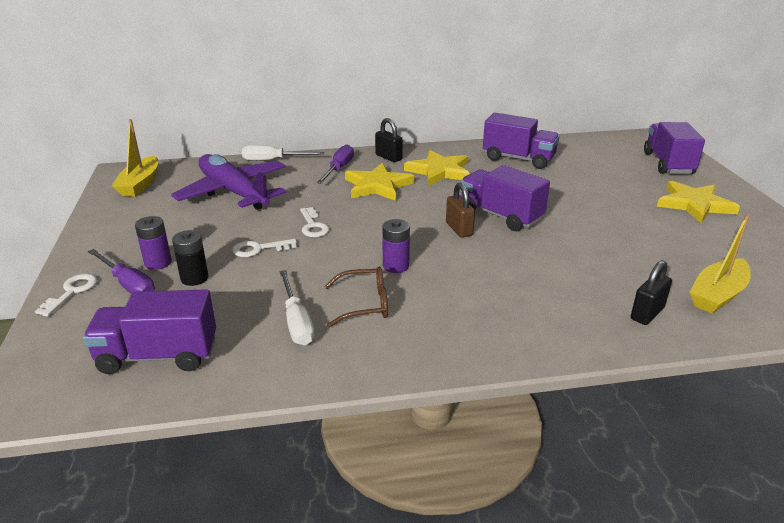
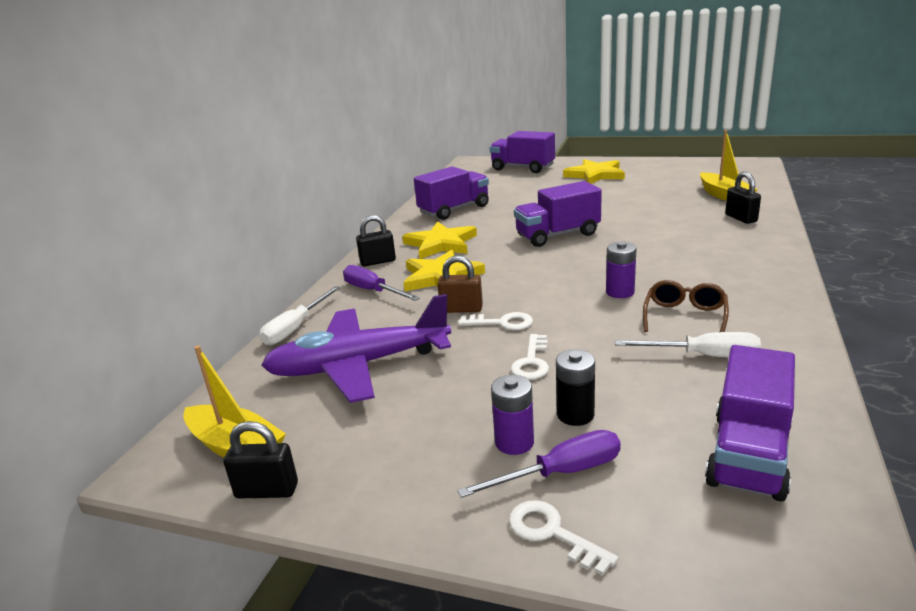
camera: 60 degrees left, 5 degrees down
brown padlock [446,183,475,238] -> brown padlock moved to [438,256,483,313]
none -> black padlock [223,421,298,499]

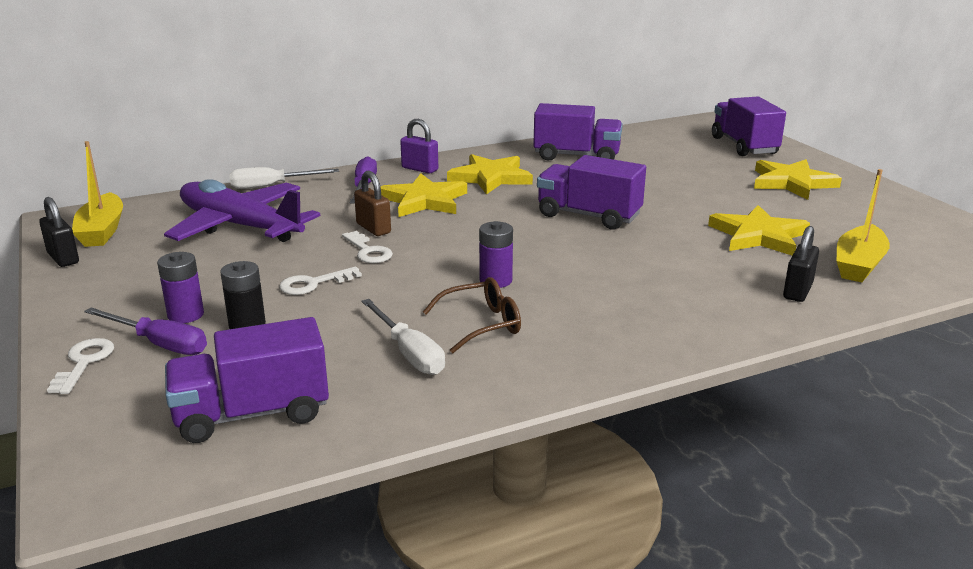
camera: 45 degrees right, 0 degrees up
black padlock [356,215,396,266] -> purple padlock [400,119,438,173]
none -> yellow star [708,205,810,256]

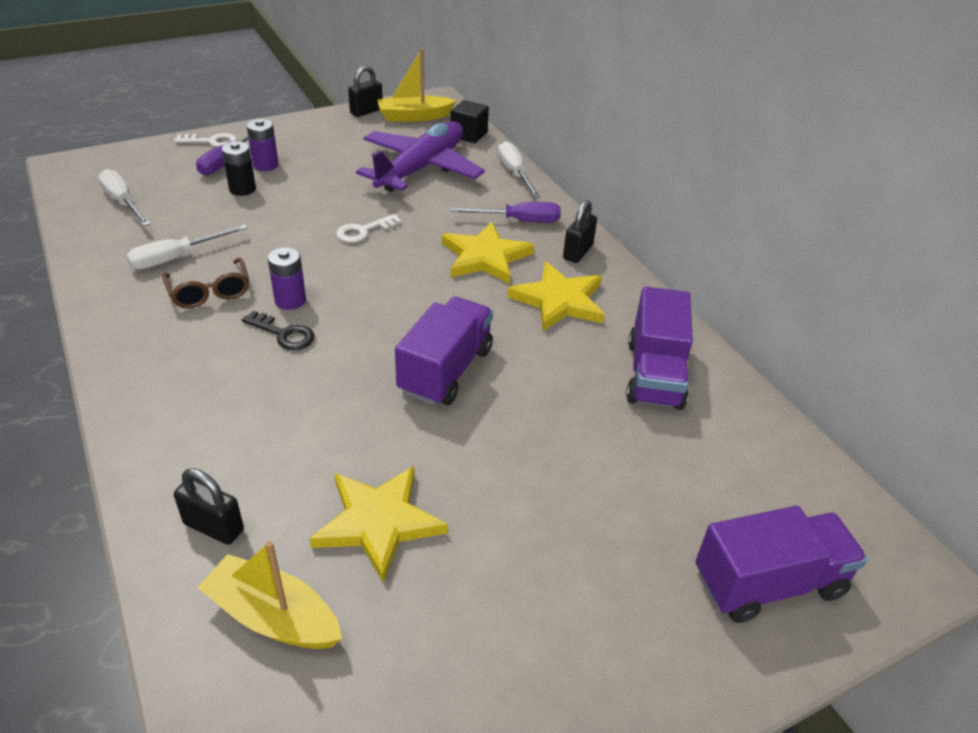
camera: 85 degrees right, 15 degrees up
purple truck [165,317,329,443] -> white screwdriver [98,169,150,226]
white key [279,267,362,295] -> none
brown padlock [354,171,391,236] -> none
purple padlock [400,119,438,173] -> black padlock [563,200,597,263]
yellow star [754,159,842,200] -> none
none -> black key [242,310,315,350]
none -> black cube [451,100,489,143]

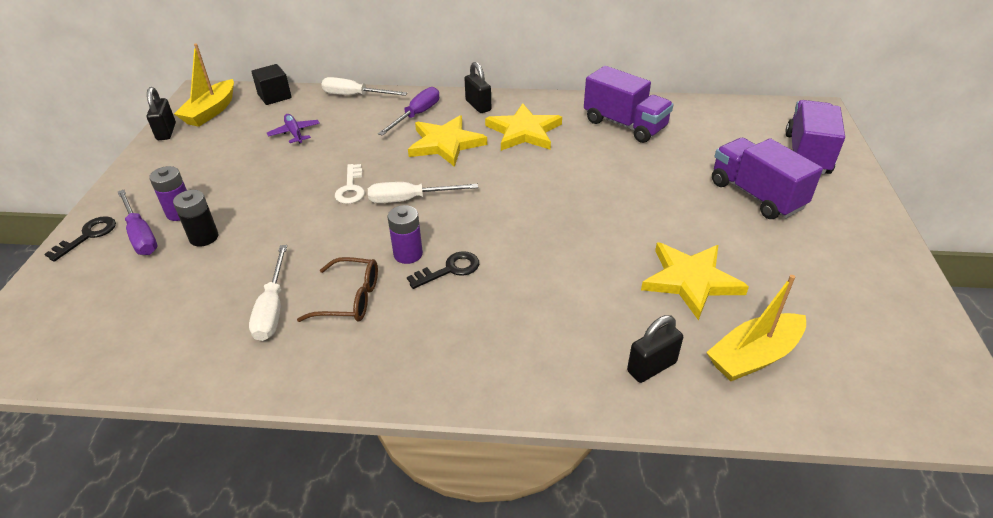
camera: 55 degrees left, 0 degrees up
white screwdriver [98,169,150,226] -> white screwdriver moved to [368,182,478,203]
white key [174,133,237,147] -> black key [45,216,116,262]
purple plane [356,121,485,192] -> purple plane [267,114,320,144], size x0.41
purple truck [395,297,493,406] -> purple truck moved to [712,138,823,219]

